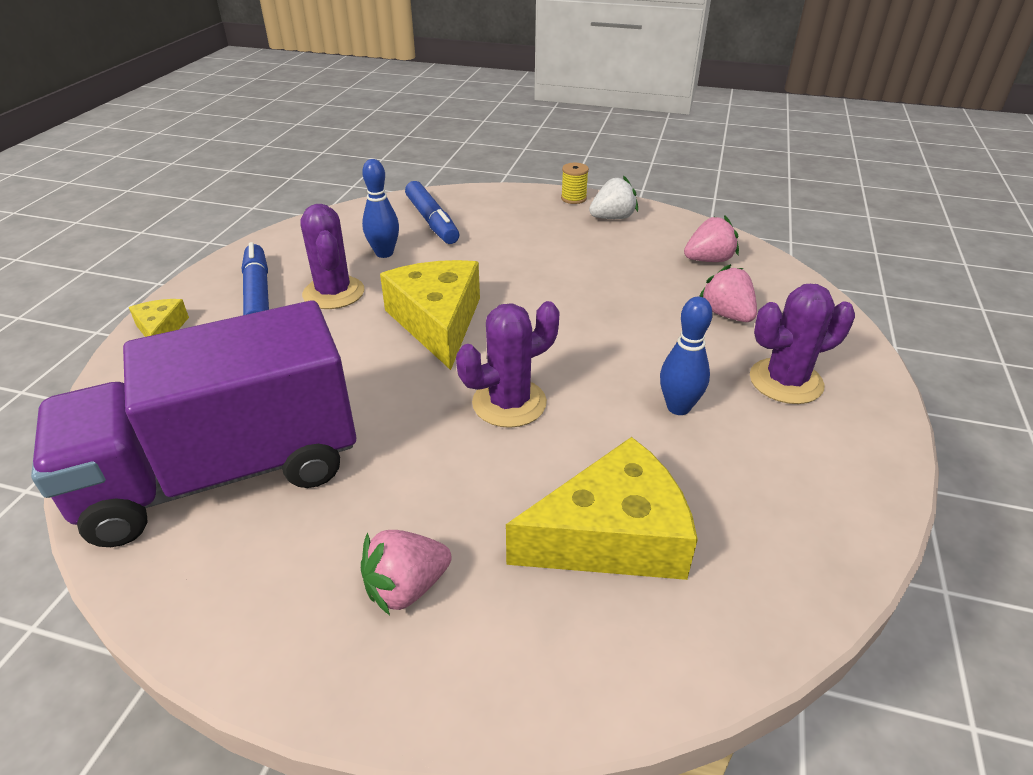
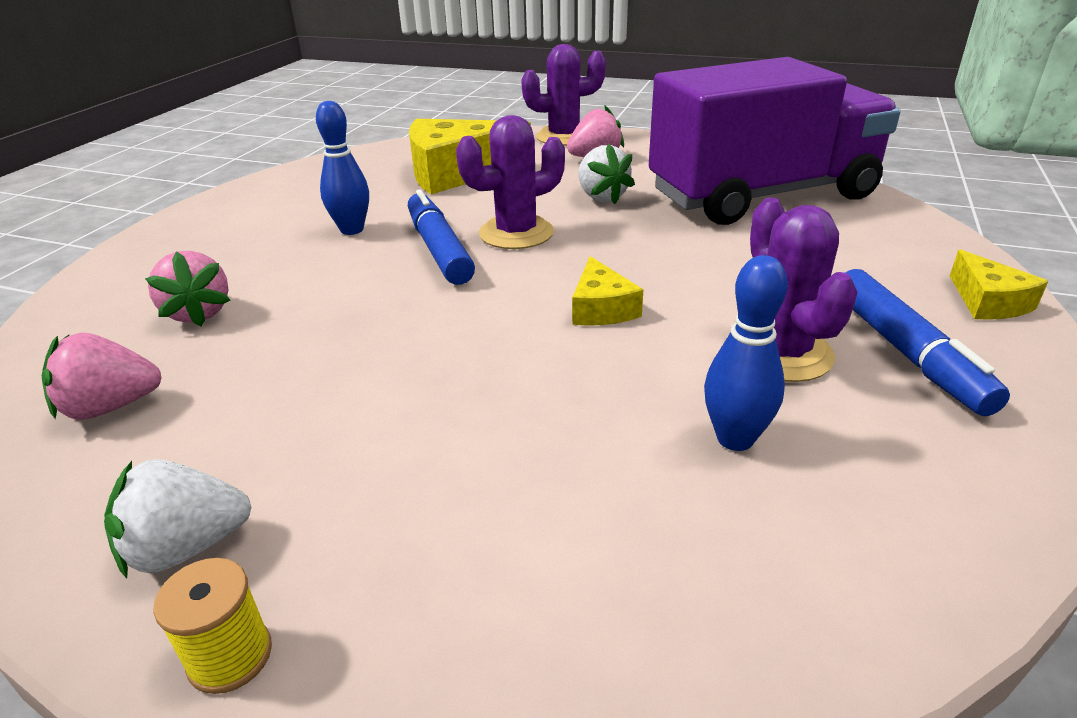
camera: 175 degrees left, 5 degrees down
yellow cheese [380,260,480,370] -> yellow cheese [572,256,643,326], size x0.50
blue marker [405,181,459,244] -> blue marker moved to [408,189,475,285]
purple cactus [750,284,855,404] -> purple cactus moved to [521,44,606,146]
none -> white strawberry [578,143,635,204]

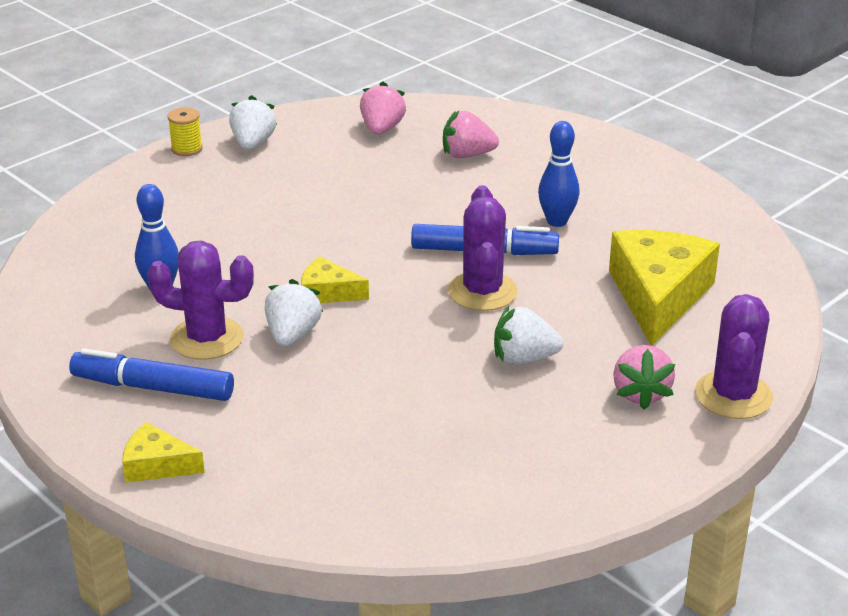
camera: 115 degrees right, 0 degrees up
purple truck [649,57,900,225] -> none
none -> white strawberry [265,279,323,346]

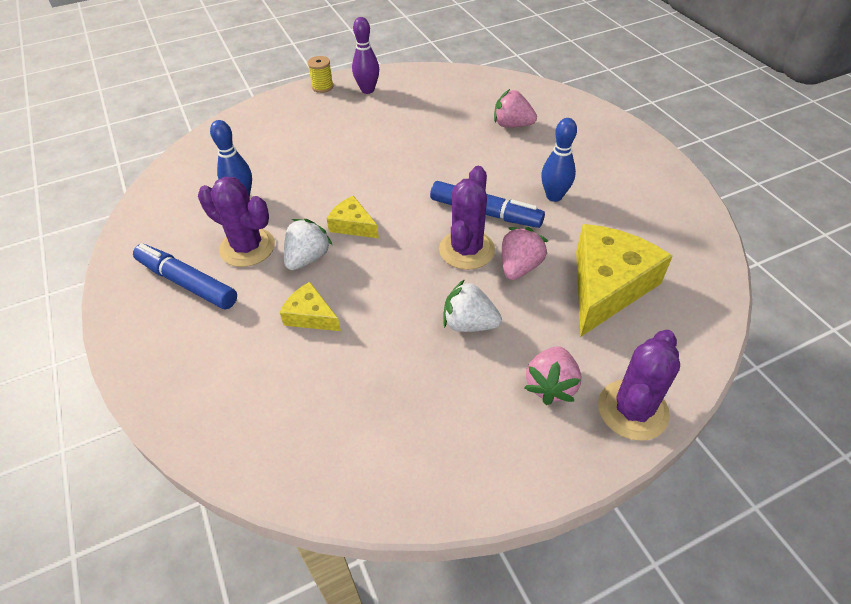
camera: 20 degrees right, 15 degrees up
yellow cheese [122,422,205,483] -> yellow cheese moved to [280,282,341,331]
white strawberry [229,95,277,150] -> purple bowling pin [352,17,379,94]
pink strawberry [360,82,406,135] -> pink strawberry moved to [501,227,548,280]

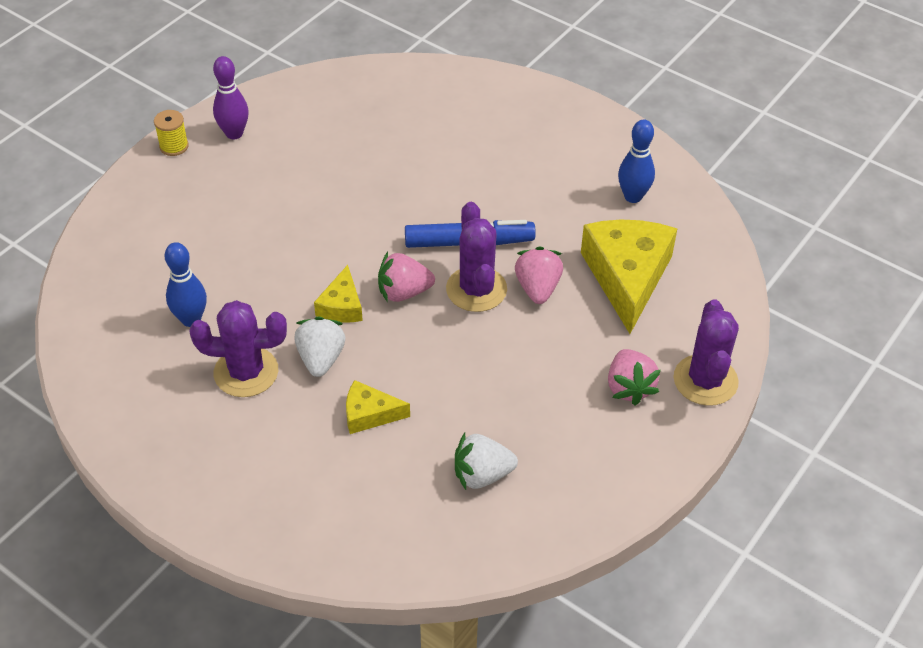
camera: 30 degrees left, 0 degrees up
blue marker [133,243,237,309] -> none
yellow cheese [327,196,379,238] -> yellow cheese turned 90 degrees counterclockwise [314,265,363,323]
white strawberry [443,279,502,332] -> white strawberry moved to [455,433,518,490]
pink strawberry [494,89,537,128] -> pink strawberry moved to [378,252,435,302]
blue bowling pin [541,118,577,202] -> blue bowling pin moved to [618,120,655,203]

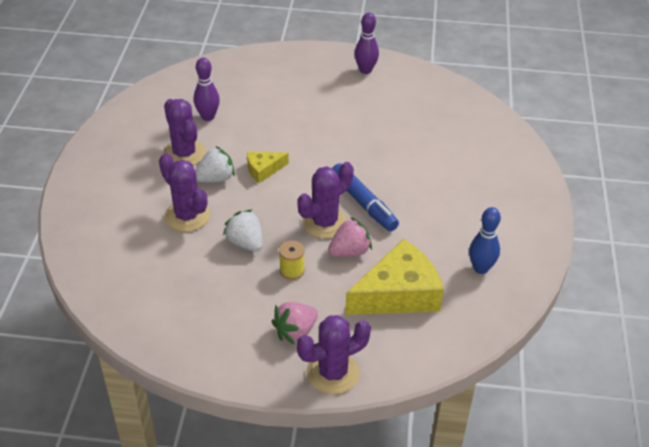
camera: 60 degrees right, 5 degrees down
yellow spool [154,110,189,156] -> yellow spool moved to [279,241,305,280]
blue bowling pin [165,242,207,327] -> purple bowling pin [194,58,220,121]
yellow cheese [346,380,410,434] -> purple cactus [159,153,210,232]
pink strawberry [378,252,435,302] -> none
white strawberry [455,433,518,490] -> white strawberry moved to [223,209,263,251]

